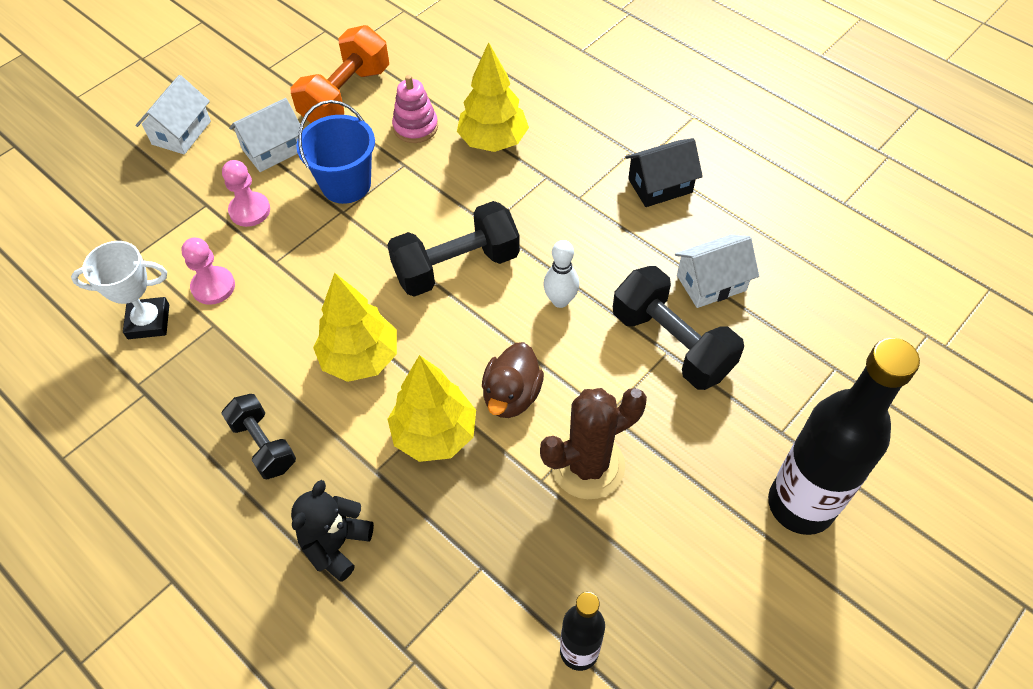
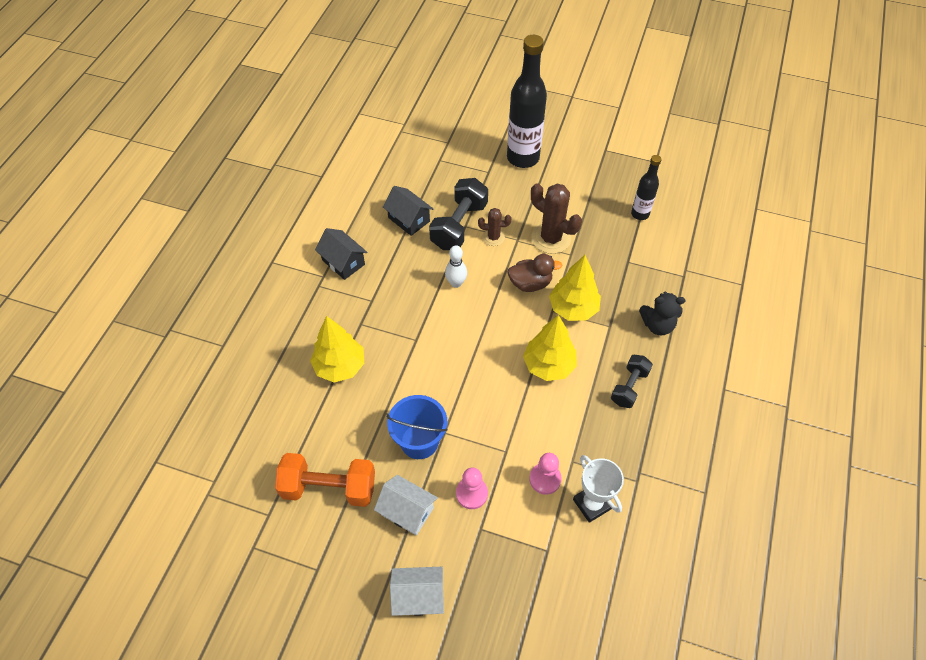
camera: 115 degrees left, 0 degrees up
black dumbbell [387,201,520,297] -> none
pink stacking toy [392,75,438,143] -> none
white house [675,235,759,308] -> black house [383,186,433,236]
none -> brown cactus [478,208,512,246]

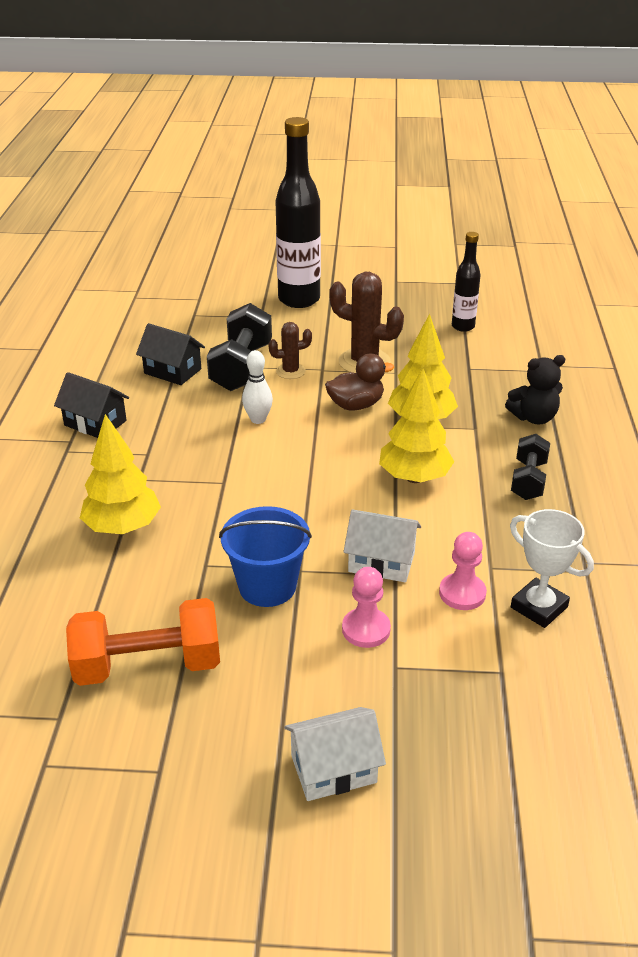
camera: 15 degrees left, 20 degrees down
white house [374,475,438,536] -> white house moved to [343,509,421,582]

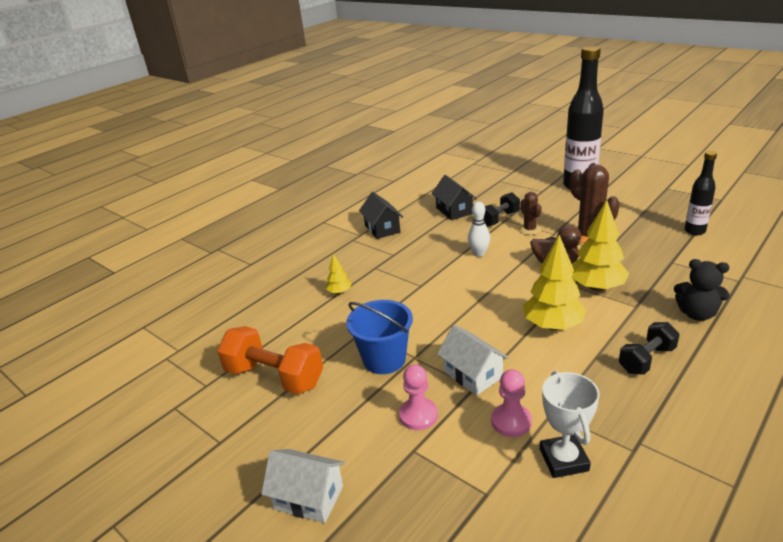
camera: 40 degrees right, 5 degrees down
yellow tree [80,414,161,534] -> yellow tree [326,254,352,294], size x0.49
black dumbbell [207,303,272,391] -> black dumbbell [484,192,520,227], size x0.62
brown cactus [268,322,312,379] -> brown cactus turned 45 degrees clockwise [519,192,542,235]

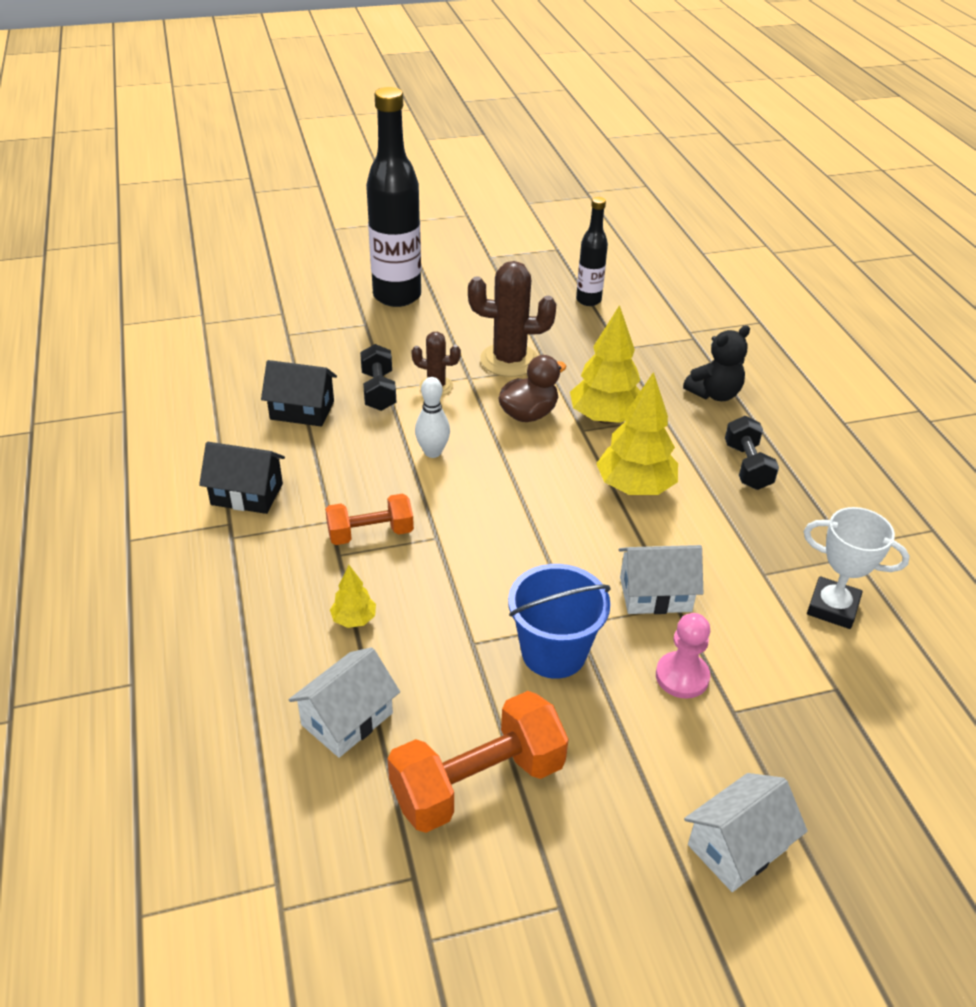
camera: 60 degrees left, 10 degrees up
pink pawn [491,369,532,437] -> none
none -> white house [288,647,400,758]
none -> orange dumbbell [325,493,414,545]

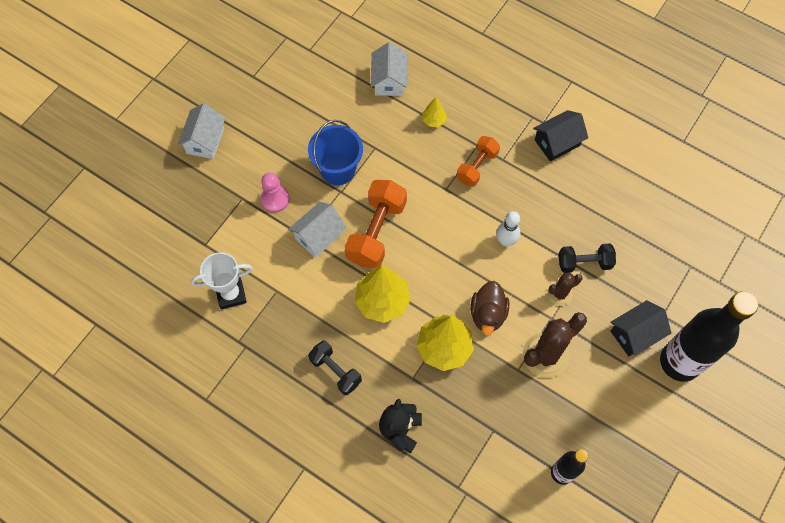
camera: 140 degrees right, 25 degrees up
black house [261,360,337,426] -> black house moved to [610,300,671,356]
black dumbbell [360,344,397,411] -> black dumbbell turned 45 degrees counterclockwise [559,243,616,273]
orange dumbbell [388,691,569,833] -> orange dumbbell moved to [345,180,407,268]

